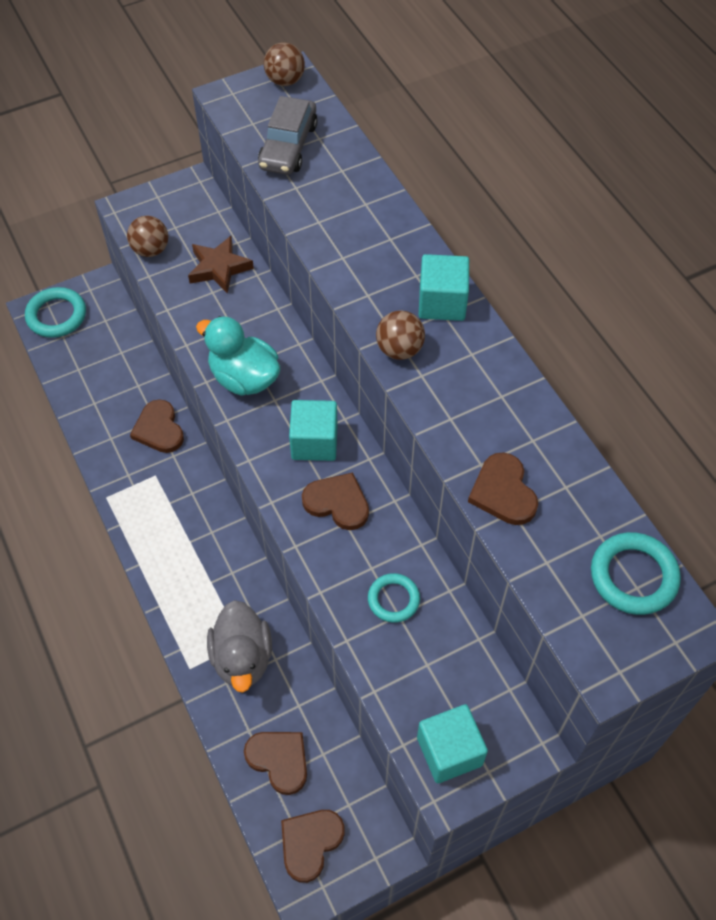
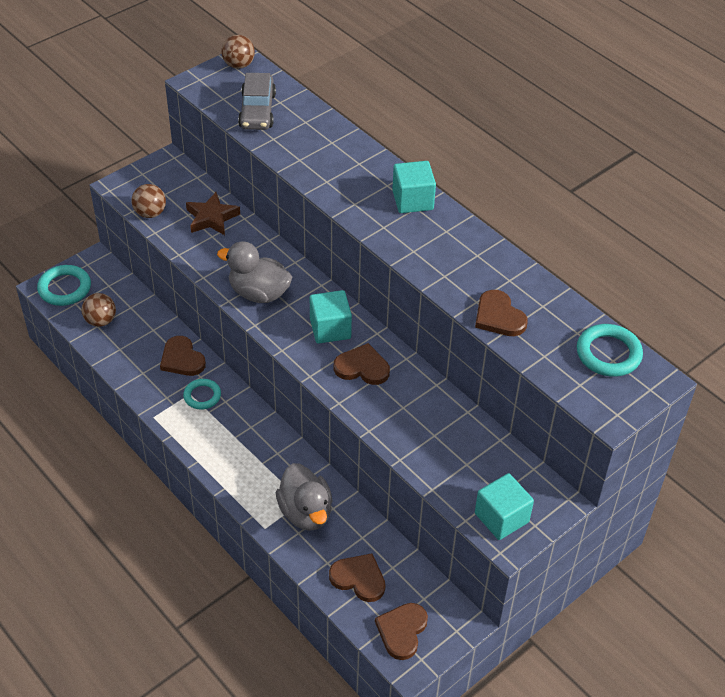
camera: 15 degrees left, 10 degrees down
turquoise duck [196,316,280,396] -> grey duck [217,241,292,303]
turquoise ring [368,573,420,623] -> turquoise ring moved to [183,379,221,410]
brown ball [376,310,425,360] -> brown ball moved to [82,293,116,327]

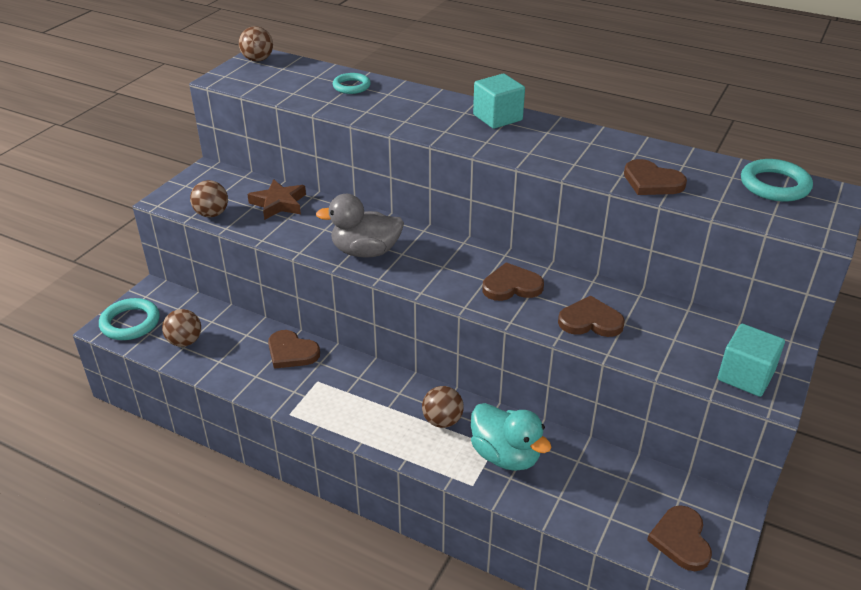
camera: 20 degrees left, 10 degrees down
turquoise ring [183,379,221,410] -> turquoise ring moved to [333,73,371,94]
grey car [238,73,276,130] -> none
grey duck [276,463,332,531] -> turquoise duck [471,403,552,471]
turquoise cube [310,290,352,344] -> none
brown heart [329,553,385,602] -> brown heart moved to [558,296,625,337]
none -> brown ball [422,386,464,428]

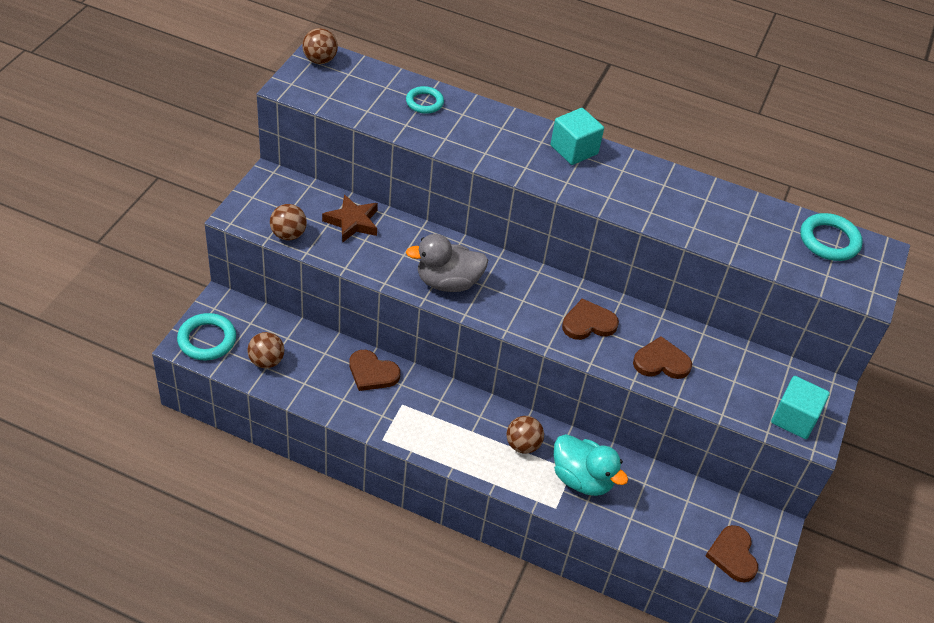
camera: 10 degrees left, 10 degrees up
brown heart [624,159,687,195] -> none

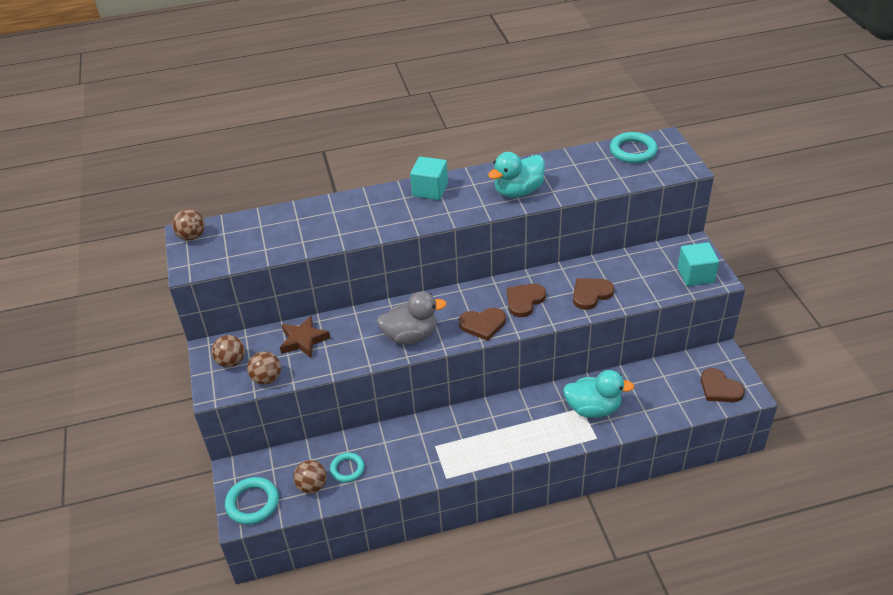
camera: 30 degrees left, 5 degrees down
brown heart [349,350,400,391] -> brown heart moved to [459,308,506,341]
turquoise ring [406,86,444,114] -> turquoise ring moved to [330,453,365,482]
grey duck [406,234,488,292] -> grey duck turned 150 degrees counterclockwise [377,291,447,344]
brown ball [506,416,544,454] -> brown ball moved to [212,335,245,367]
none -> turquoise duck [488,152,545,198]

